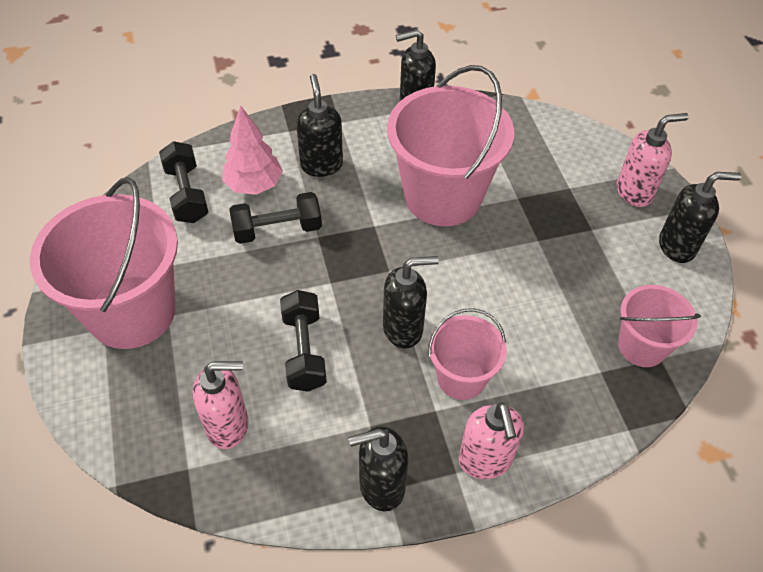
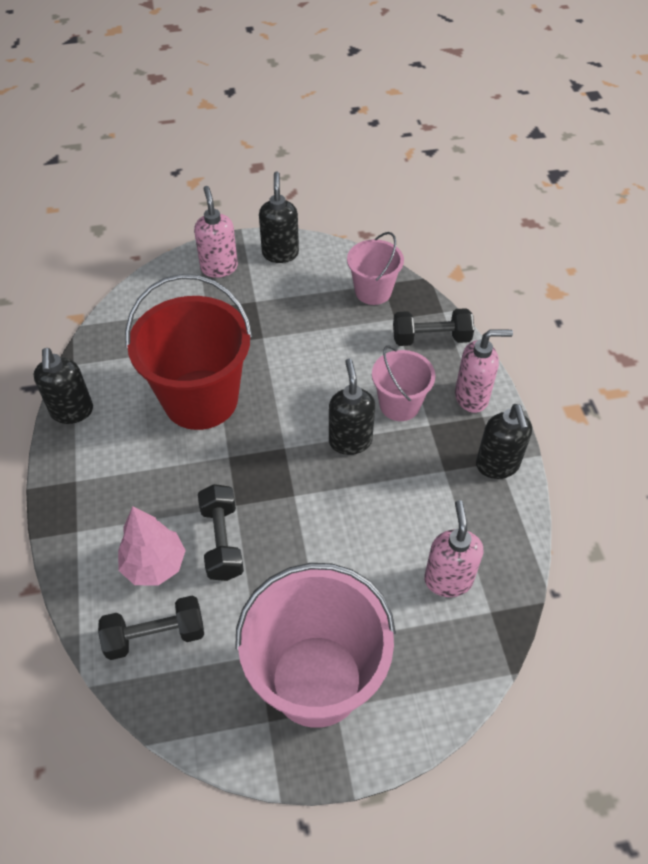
camera: 85 degrees left, 0 degrees up
black dumbbell [280,290,327,392] -> black dumbbell moved to [393,308,474,346]
black soap dispenser [296,74,343,177] -> none
pink bucket [387,65,514,226] -> red bucket [125,274,252,430]

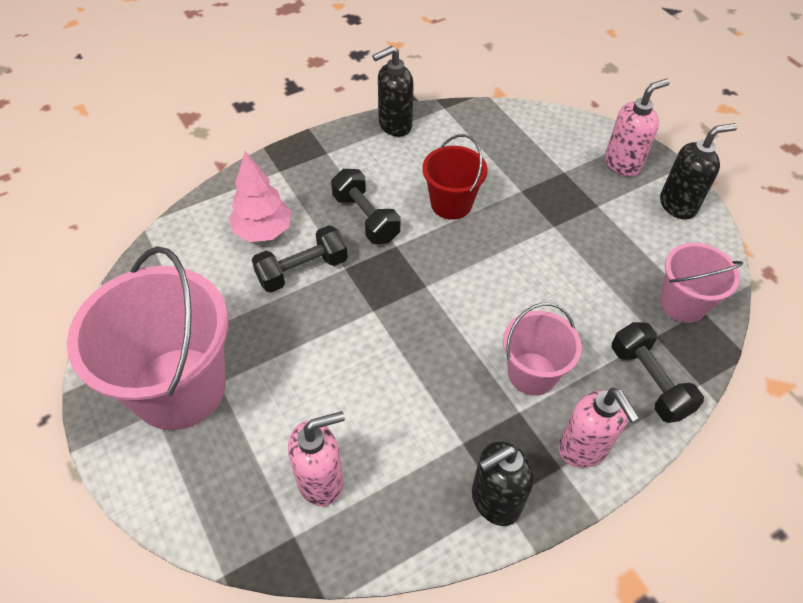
camera: 70 degrees right, 0 degrees up
black dumbbell [98,596,204,660] -> black dumbbell moved to [331,169,400,244]
red bucket [125,274,252,430] -> red bucket [422,134,488,220], size x0.54
black soap dispenser [329,359,375,455] -> none

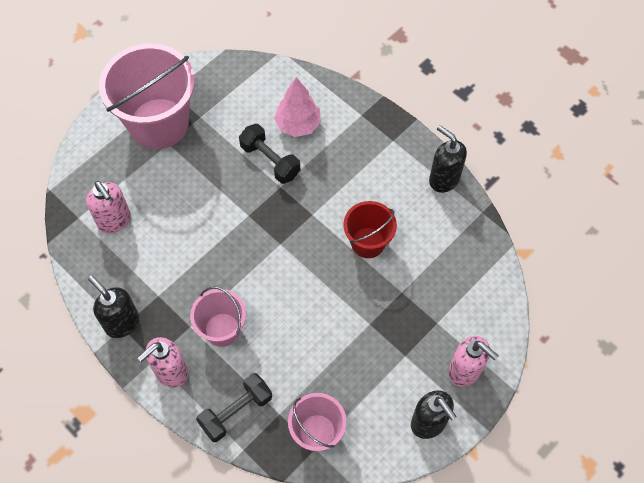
camera: 75 degrees right, 10 degrees up
black dumbbell [331,169,400,244] -> none

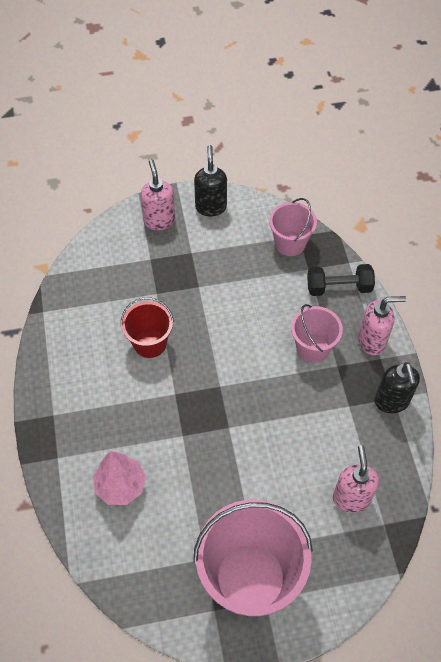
camera: 145 degrees left, 5 degrees down
black dumbbell [239,124,300,184] -> none
black soap dispenser [429,125,467,193] -> none

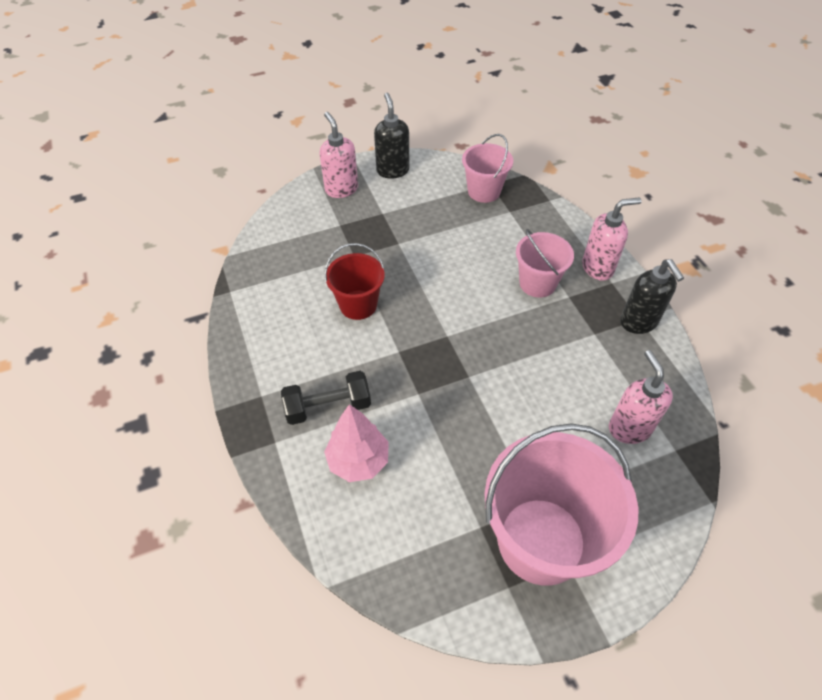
camera: 10 degrees left, 5 degrees down
black dumbbell [307,264,375,296] -> black dumbbell moved to [281,371,371,425]

